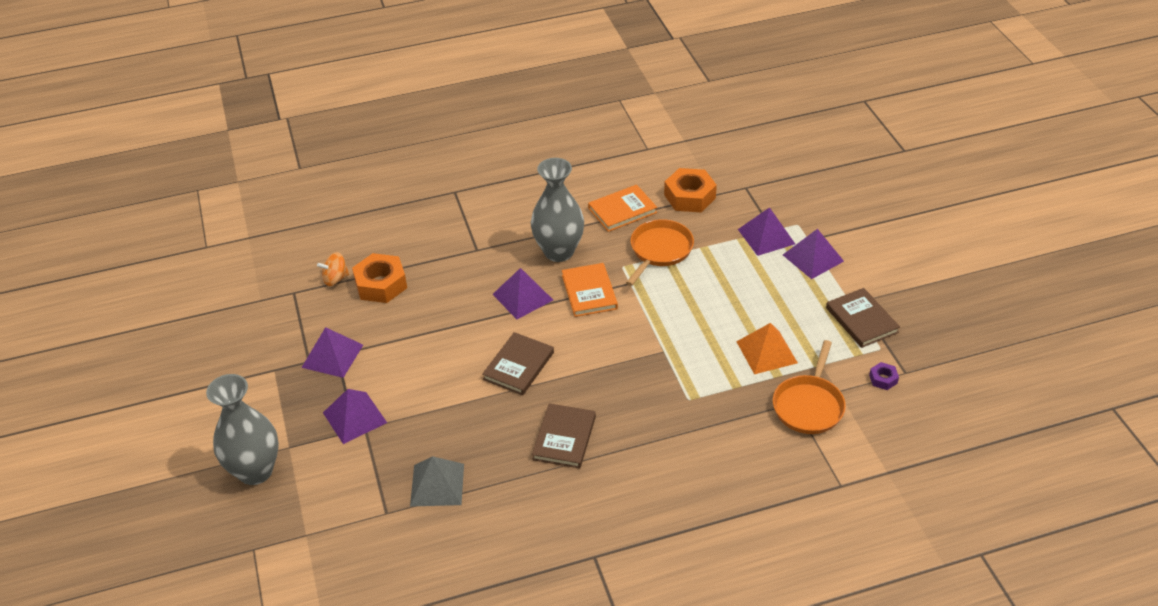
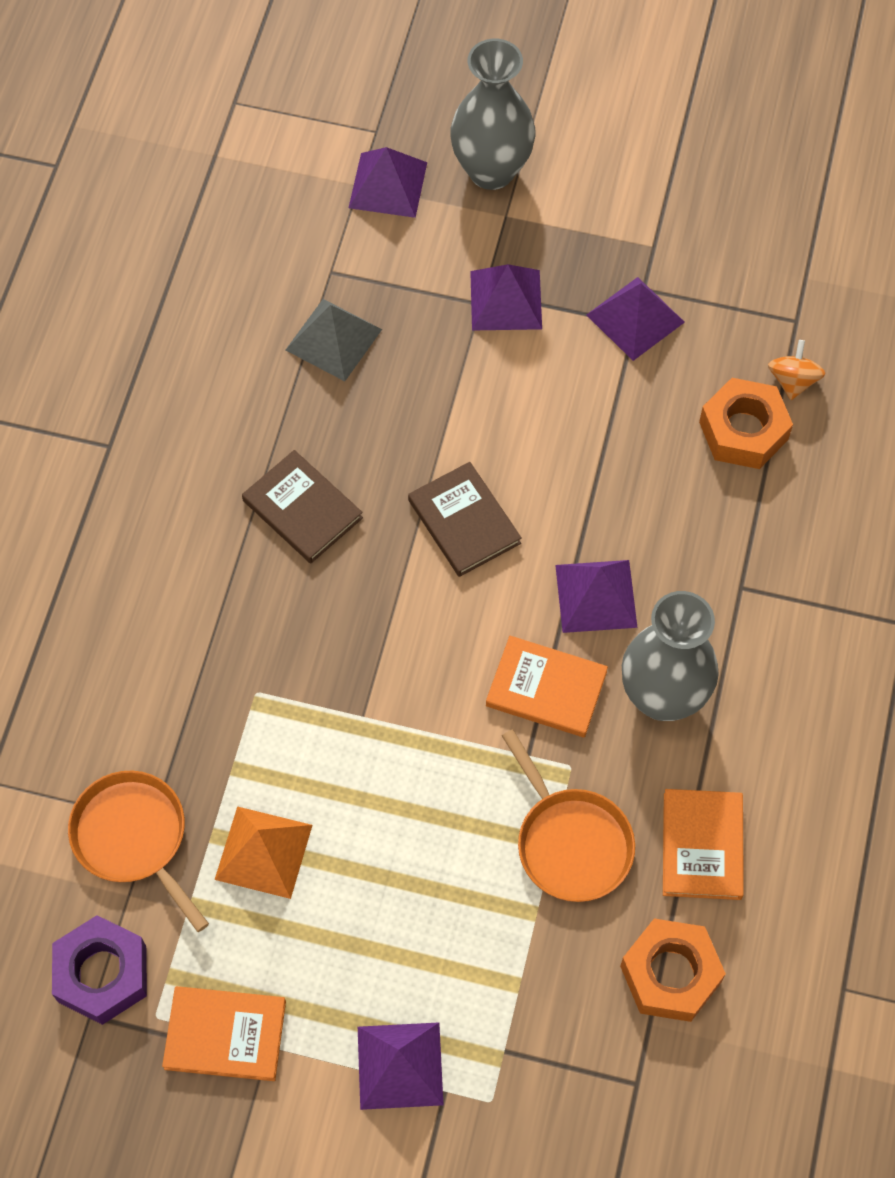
camera: 120 degrees right, 20 degrees up
purple pyramid [738,207,795,256] -> purple pyramid moved to [349,147,427,218]
brown book [826,288,900,348] -> orange book [162,986,286,1081]
purple nut [869,362,899,390] -> purple nut [52,915,147,1025], size x2.08

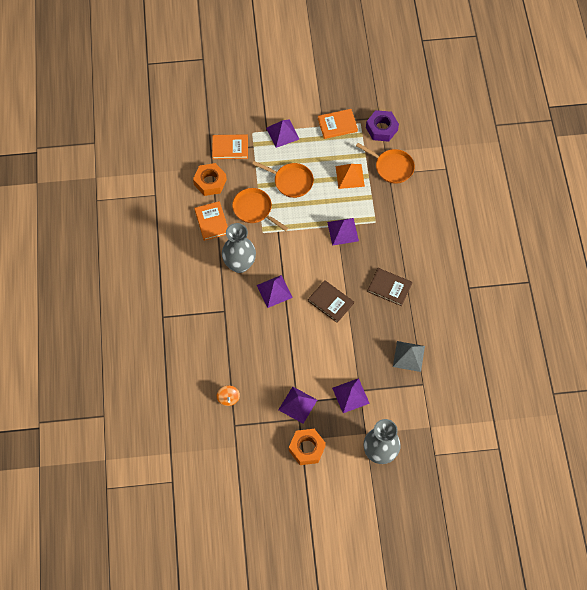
camera: 160 degrees right, 0 degrees up
purple pyramid [349,147,427,218] -> purple pyramid moved to [327,218,359,246]
orange book [486,636,608,737] -> orange book moved to [212,134,248,159]
orange nut [699,378,793,469] -> orange nut moved to [289,429,326,465]
none -> orange pan [252,161,314,198]

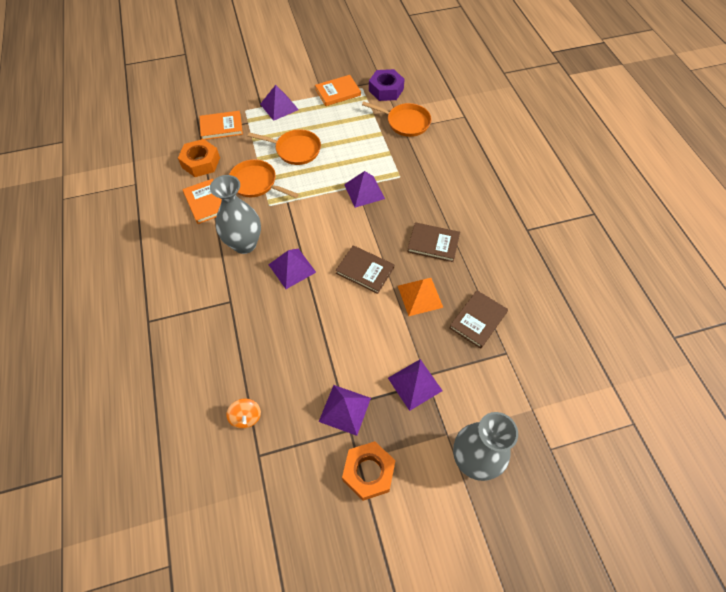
camera: 10 degrees left, 5 degrees down
orange pyramid [336,164,365,189] -> orange pyramid moved to [398,278,443,316]
grey pyramid [393,341,425,372] -> brown book [449,290,508,349]

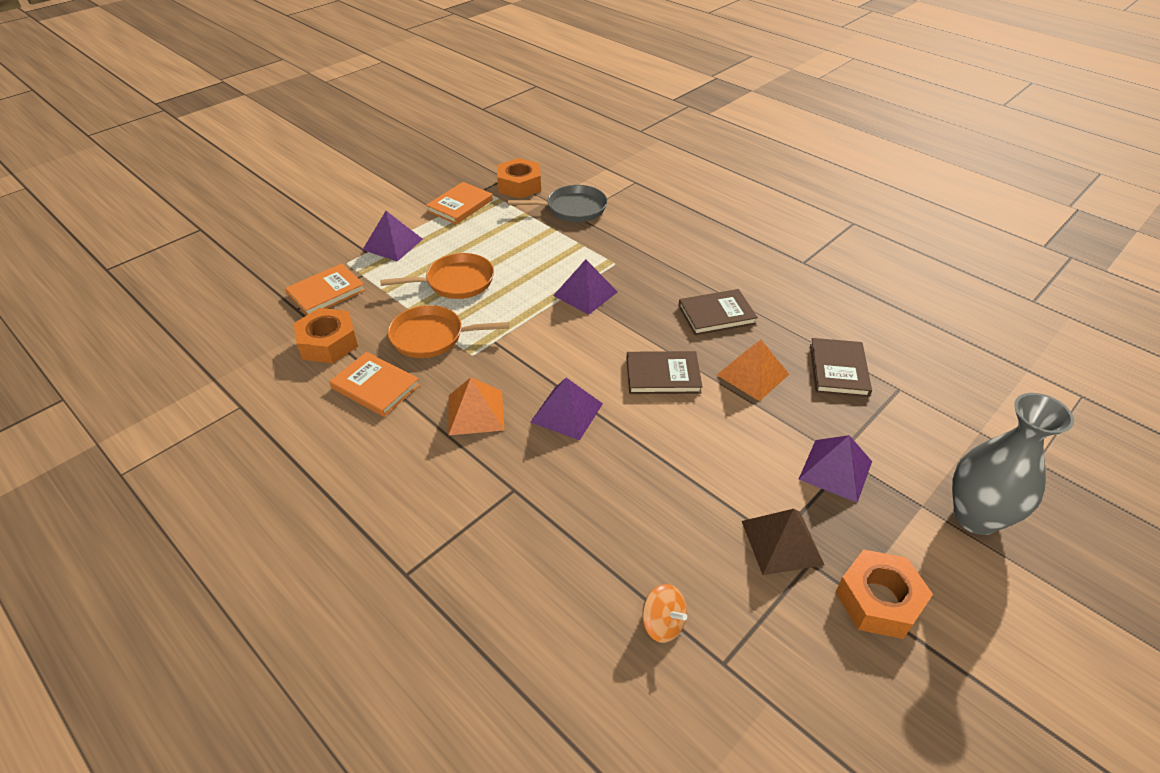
camera: 30 degrees left, 15 degrees down
grey vase [210,175,261,254] -> orange pyramid [448,377,505,435]
purple pyramid [319,385,371,436] -> brown pyramid [742,509,824,575]
orange pan [362,101,431,137] -> grey pan [508,185,607,222]
purple nut [369,69,405,101] -> orange nut [497,158,541,198]

